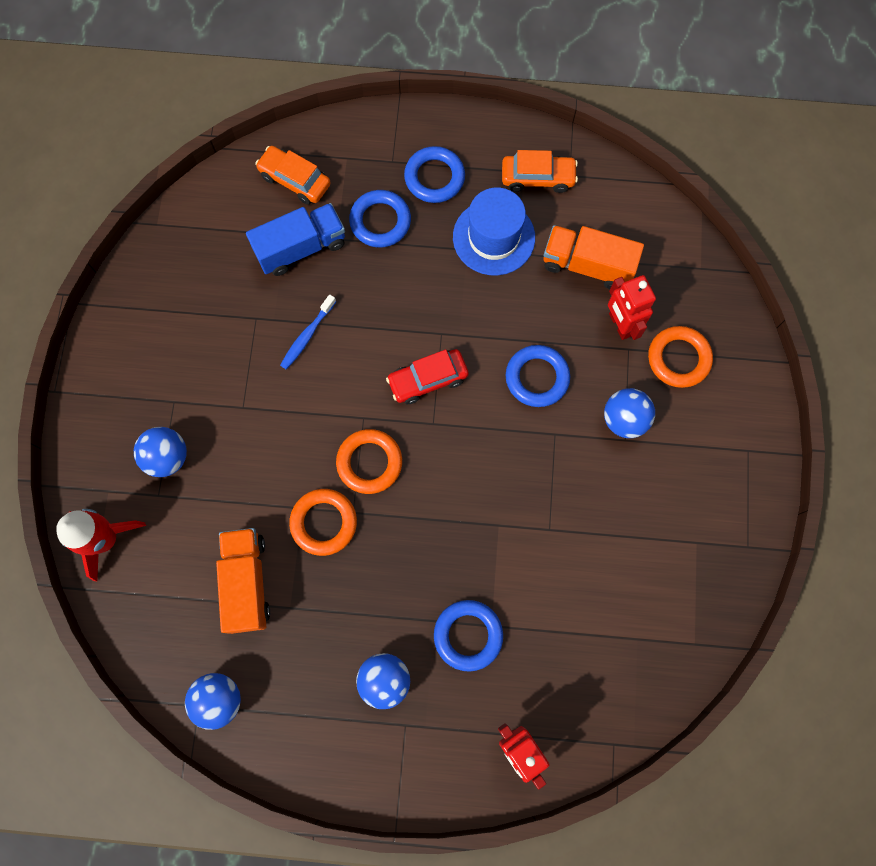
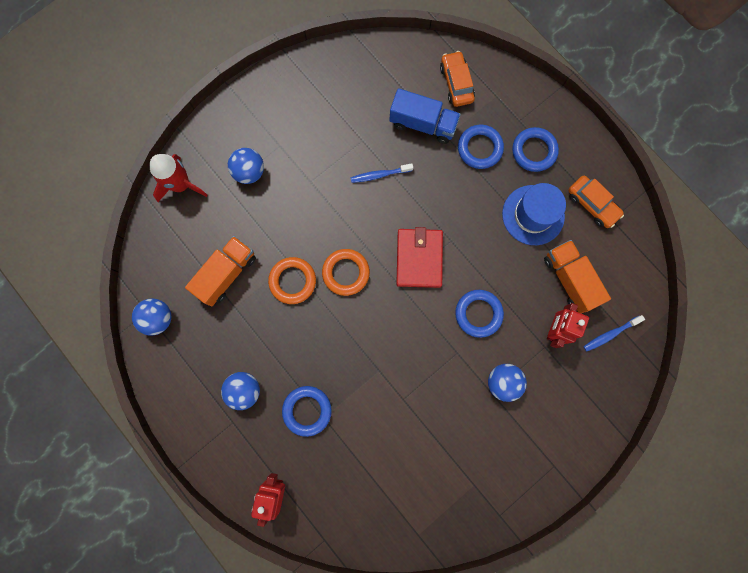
camera: 45 degrees right, 5 degrees up
red car [386,349,469,404] -> red wallet [396,227,443,288]
orange ring [648,326,713,388] -> none
none -> blue toothbrush [584,315,645,352]

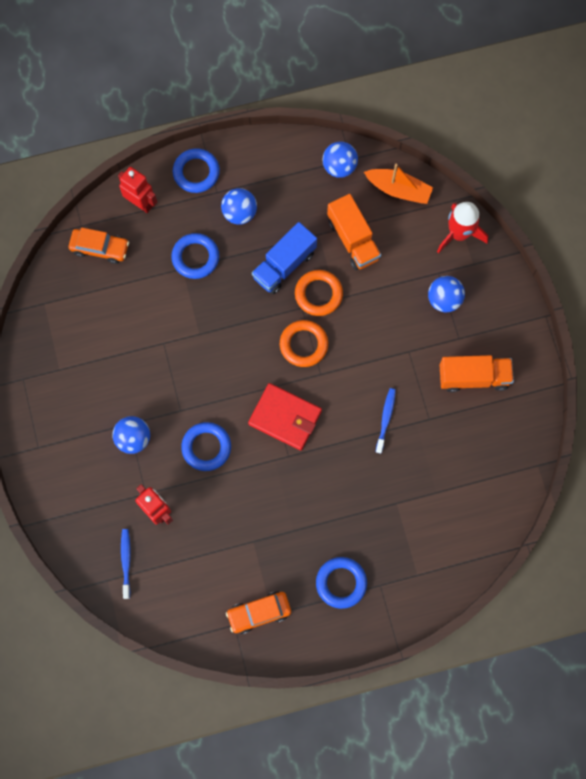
camera: 115 degrees right, 5 degrees down
blue truck [389,88,461,144] -> blue truck moved to [252,222,317,294]
orange car [440,51,475,107] -> orange car moved to [69,227,129,264]
blue ring [458,125,504,169] -> blue ring moved to [173,148,220,193]
blue hat [502,183,566,245] -> none
orange truck [544,240,611,313] -> orange truck moved to [439,355,514,392]
none -> orange boat [364,164,433,204]

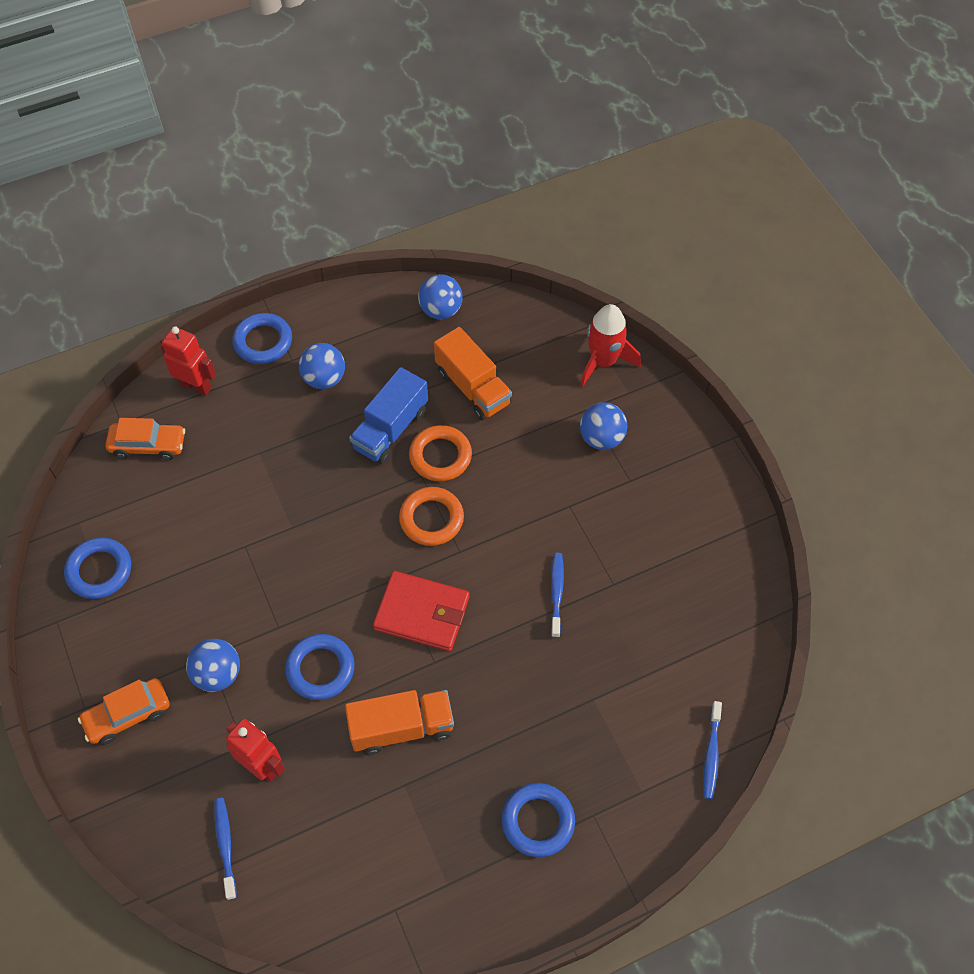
camera: 10 degrees left, 15 degrees down
blue ring [171,233,219,279] -> blue ring moved to [64,537,131,599]
orange car [226,591,291,634] -> orange car moved to [78,678,170,745]
orange boat [364,164,433,204] -> none
orange truck [439,355,514,392] -> orange truck moved to [345,690,454,755]
none -> blue toothbrush [703,701,722,799]

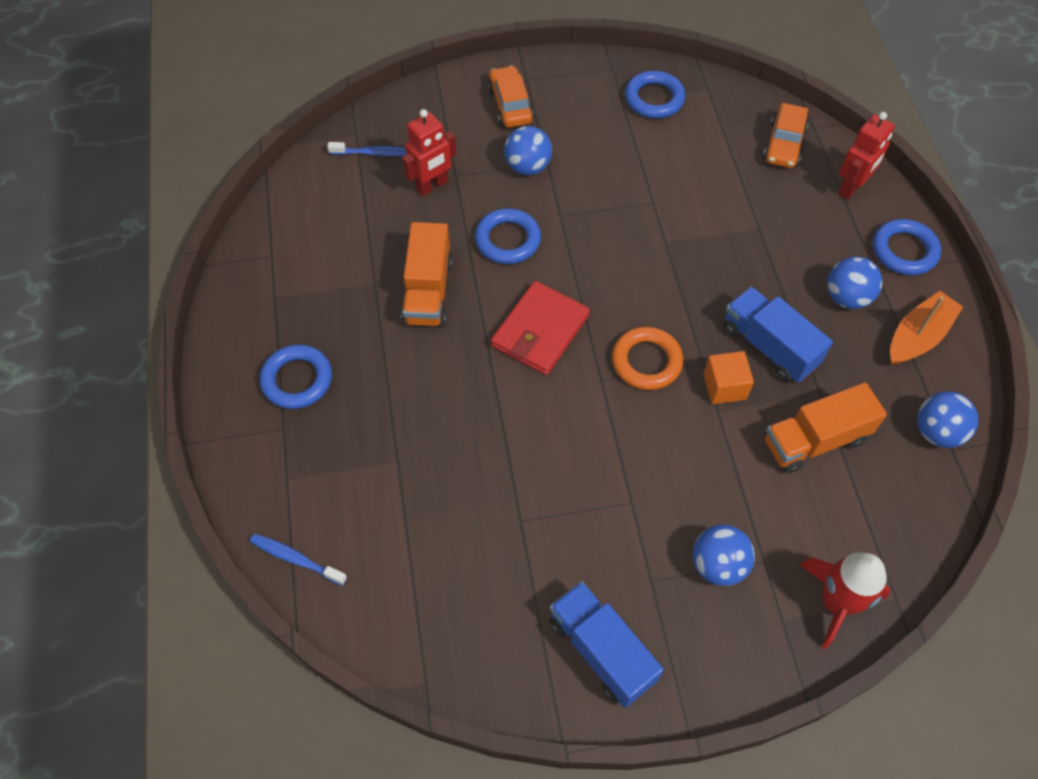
camera: 105 degrees right, 0 degrees up
orange ring [409,425,472,481] -> orange cube [703,351,754,404]
blue toothbrush [551,553,564,638] -> none
none -> blue truck [549,581,664,708]
none -> orange boat [890,291,963,365]

